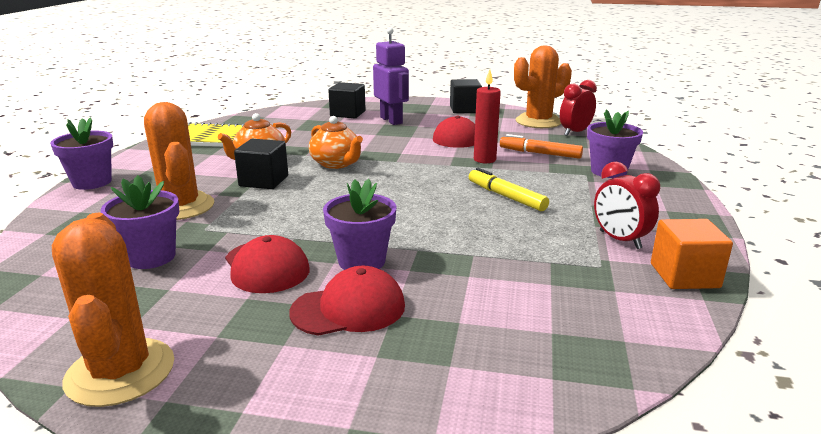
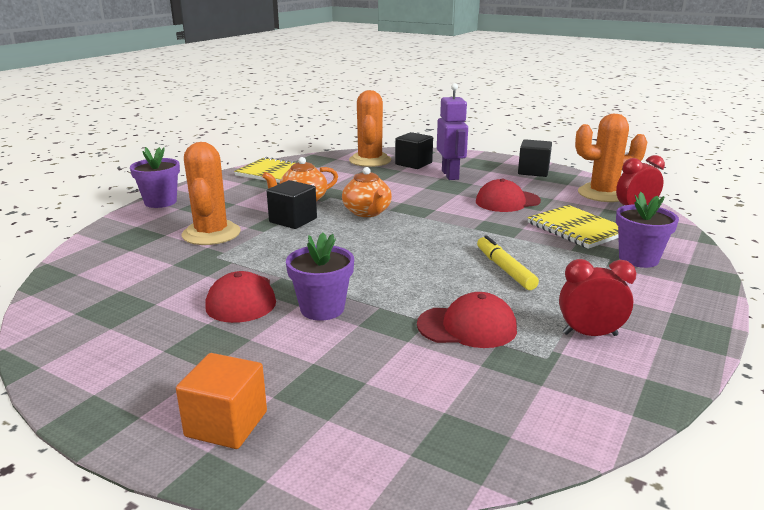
camera: 20 degrees right, 0 degrees up
orange cactus [52,213,174,407] -> orange cactus moved to [349,90,391,167]
purple flower pot [101,175,179,269] -> none
red cap [289,266,405,336] -> red cap moved to [417,292,517,348]
red candle [474,69,501,163] -> none
orange marker [500,134,583,159] -> yellow notebook [527,205,619,249]
red clock [594,162,660,249] -> red clock turned 105 degrees clockwise [559,259,636,336]
orange cube [651,219,733,289] -> orange cube moved to [176,353,267,449]

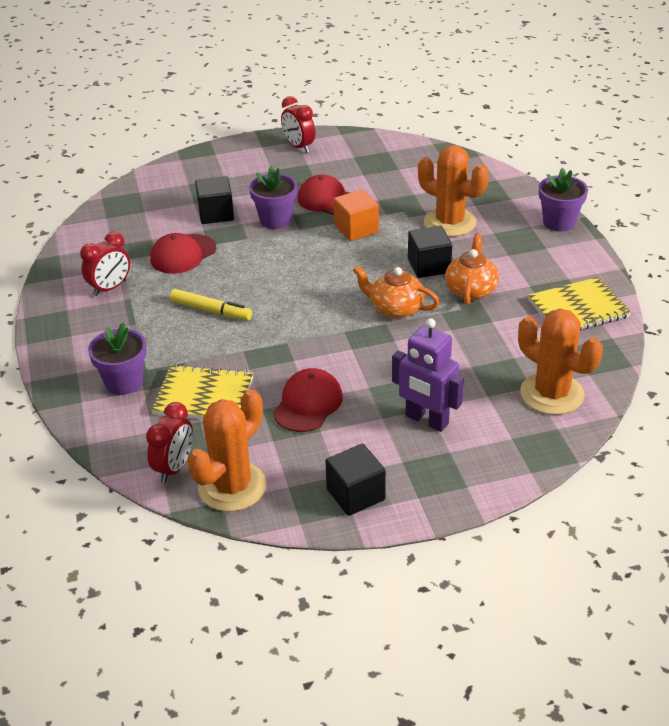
camera: 135 degrees right, 15 degrees up
orange cube [176,353,267,449] -> orange cube moved to [334,189,379,241]
black cube [395,132,433,169] -> black cube moved to [195,176,234,224]
none -> red clock [281,96,315,153]

